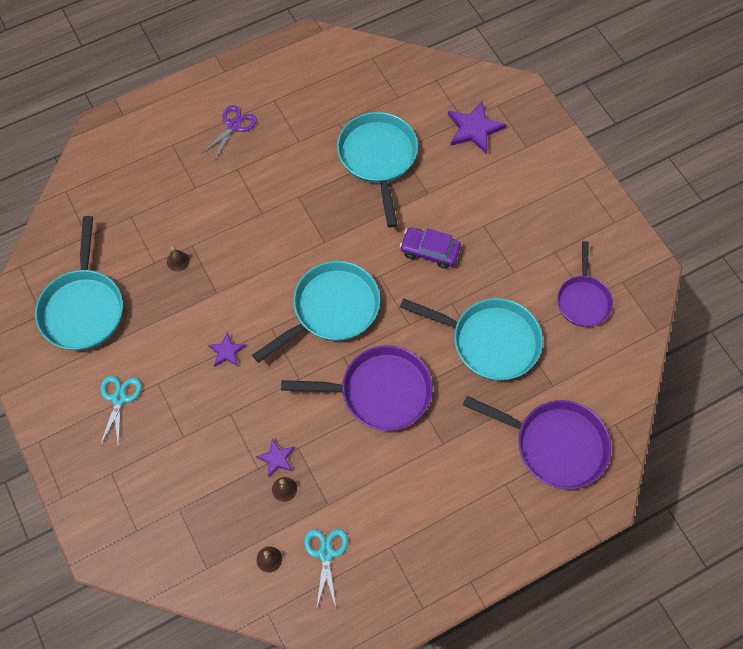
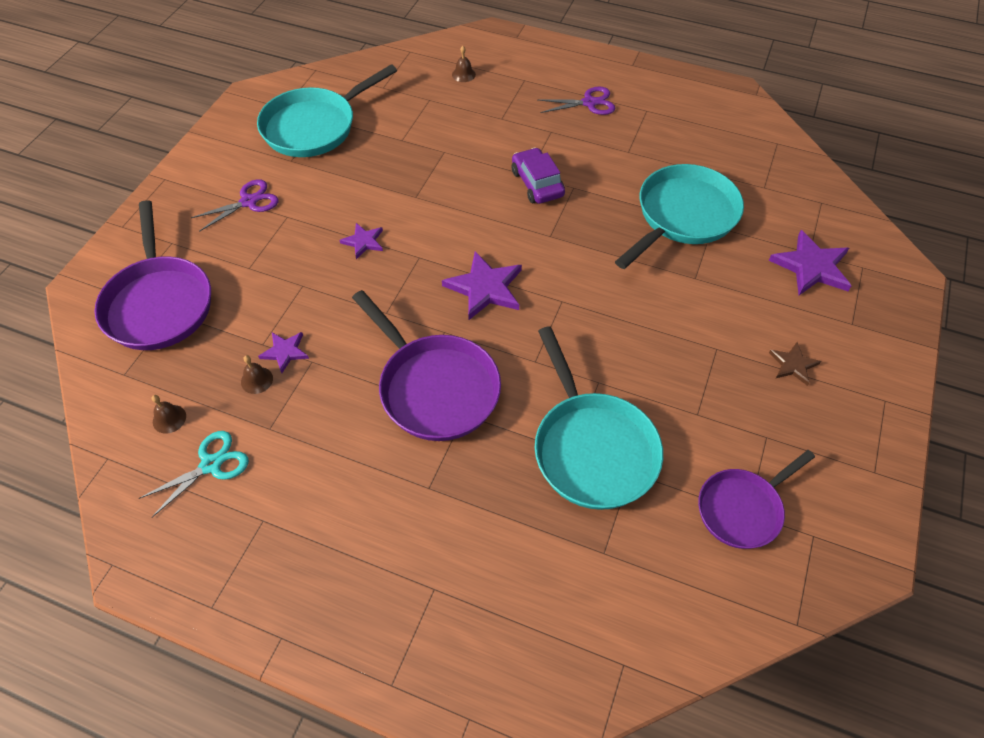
camera: 50 degrees right, 10 degrees down
turquoise scissors [100,376,142,447] -> purple scissors [191,179,279,232]
brown bell [167,246,190,271] -> brown bell moved to [452,46,476,82]
turquoise pan [252,261,380,363] -> purple star [442,251,522,320]
purple car [400,228,461,269] -> purple car moved to [512,148,565,204]
purple pan [463,396,611,489] -> purple pan moved to [94,200,211,350]
none -> brown star [769,342,821,386]

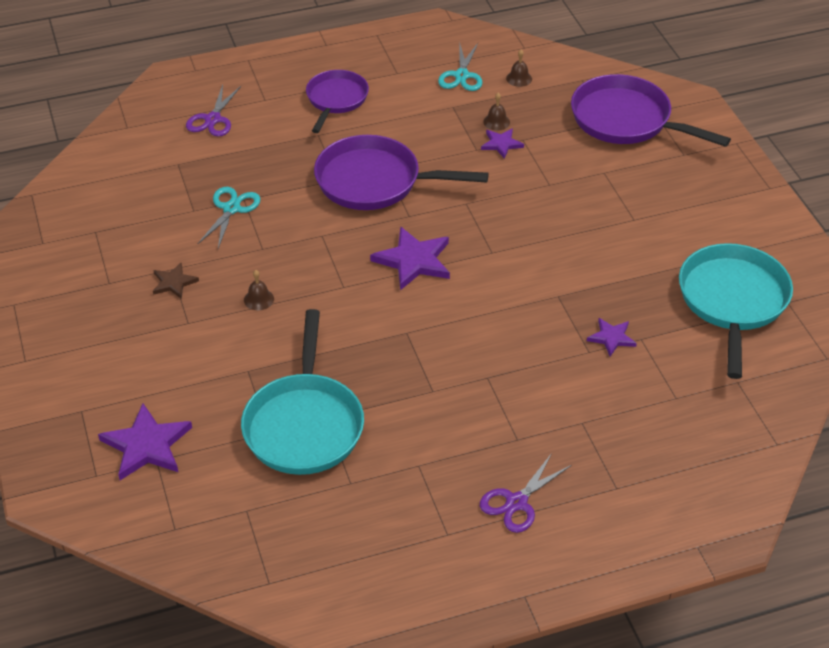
camera: 140 degrees right, 10 degrees down
purple scissors [191,179,279,232] -> purple scissors moved to [186,85,241,137]
purple star [339,223,383,259] -> purple star moved to [587,318,637,356]
brown bell [452,46,476,82] -> brown bell moved to [244,270,274,310]
purple car [512,148,565,204] -> none
turquoise pan [535,326,663,510] -> turquoise scissors [198,187,261,248]
purple pan [698,450,815,549] -> purple pan moved to [306,70,369,133]
brown star [769,342,821,386] -> brown star moved to [153,262,199,299]

